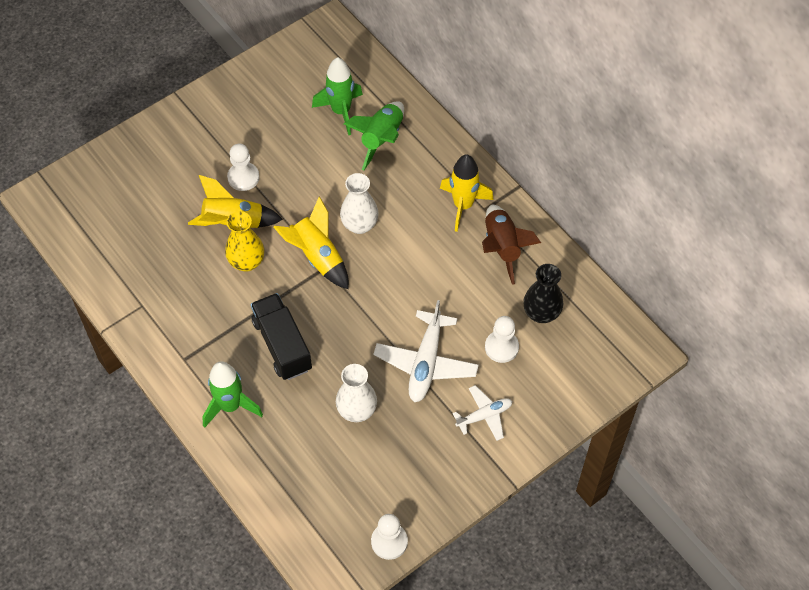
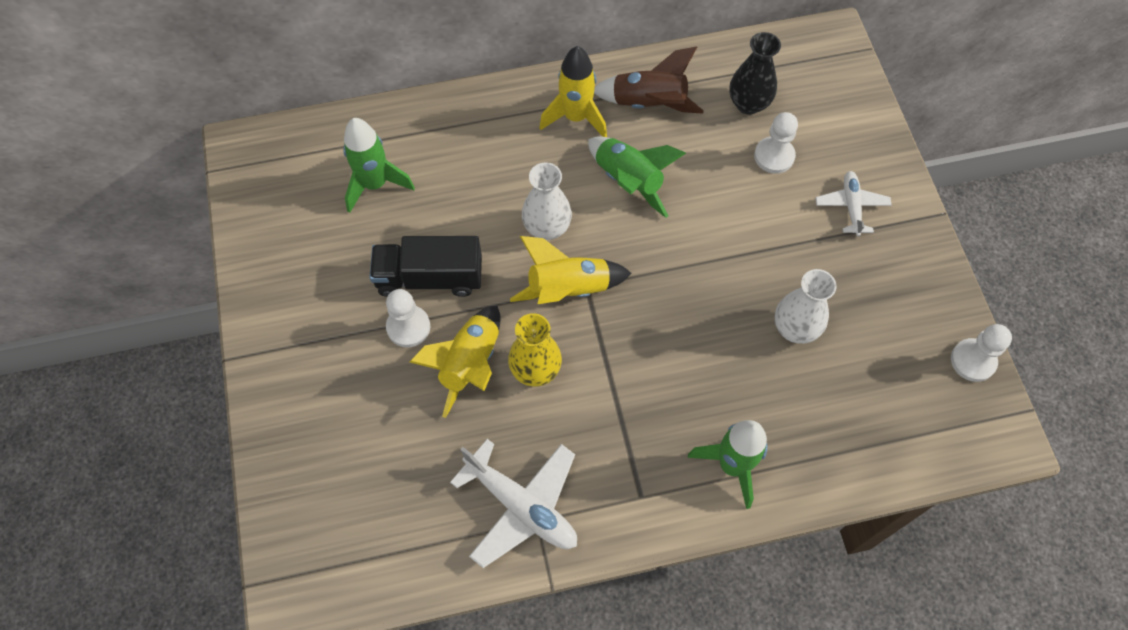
camera: 65 degrees left, 5 degrees up
black truck [251,293,312,380] -> black truck moved to [369,236,482,297]
green rocket [344,101,404,170] -> green rocket moved to [588,136,686,218]
white plane [373,300,479,402] -> white plane moved to [450,439,577,568]

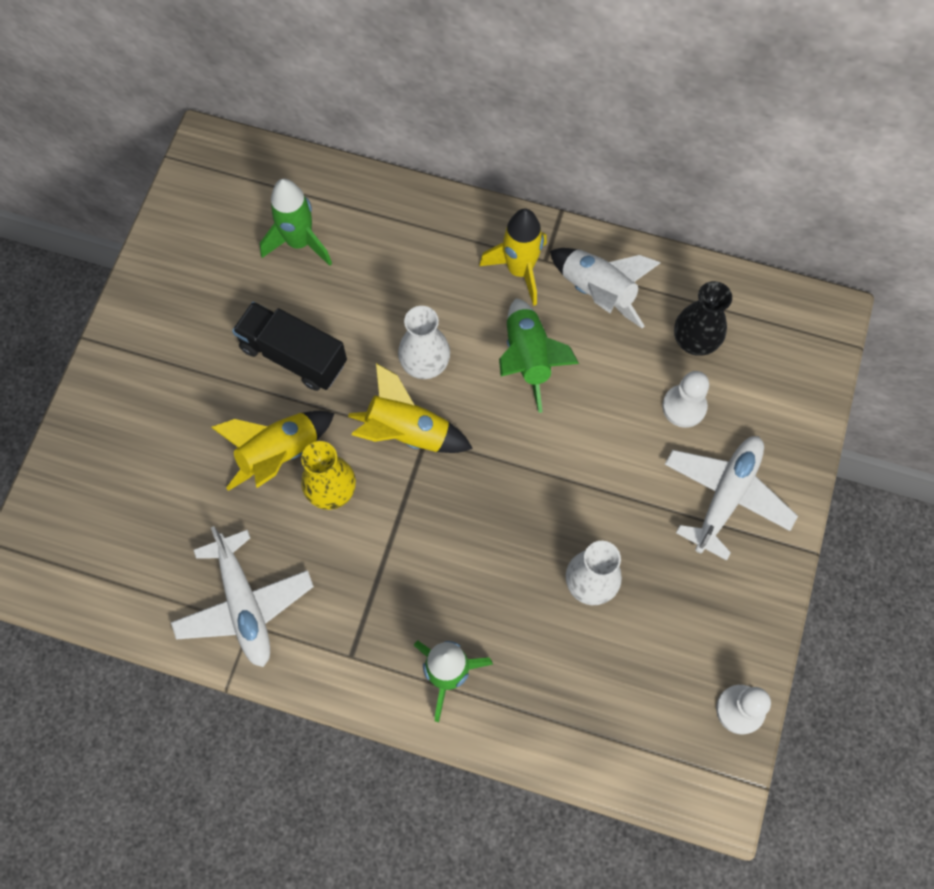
camera: 30 degrees right, 5 degrees up
white pawn [386,289,430,347] -> none
brown rocket [594,46,704,114] -> white rocket [550,248,660,328]
white plane [816,171,892,236] -> white plane [665,436,798,561], size x1.68

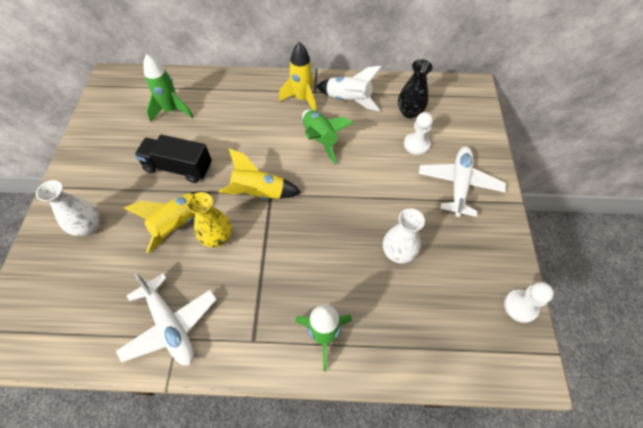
camera: 15 degrees left, 10 degrees down
white vase [398,306,450,379] -> white vase moved to [36,180,100,236]

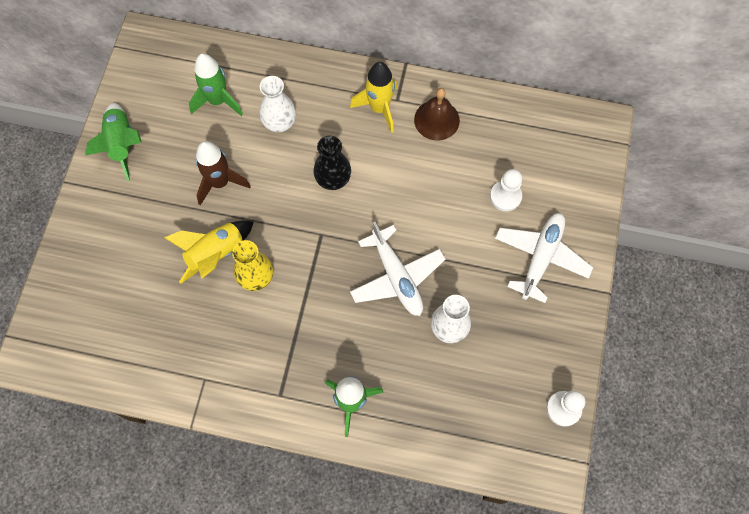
camera: 10 degrees right, 10 degrees up
white vase [36,180,100,236] -> white vase moved to [259,76,296,132]
white plane [116,273,217,365] -> white plane moved to [350,222,446,316]
black truck [134,135,212,183] -> brown rocket [196,141,251,206]
yellow rocket [219,148,301,199] -> none
green rocket [302,109,353,165] -> green rocket moved to [85,103,142,182]
white rocket [316,66,382,111] -> brown bell [414,88,460,141]
black vase [398,59,433,118] -> black vase moved to [313,136,351,190]

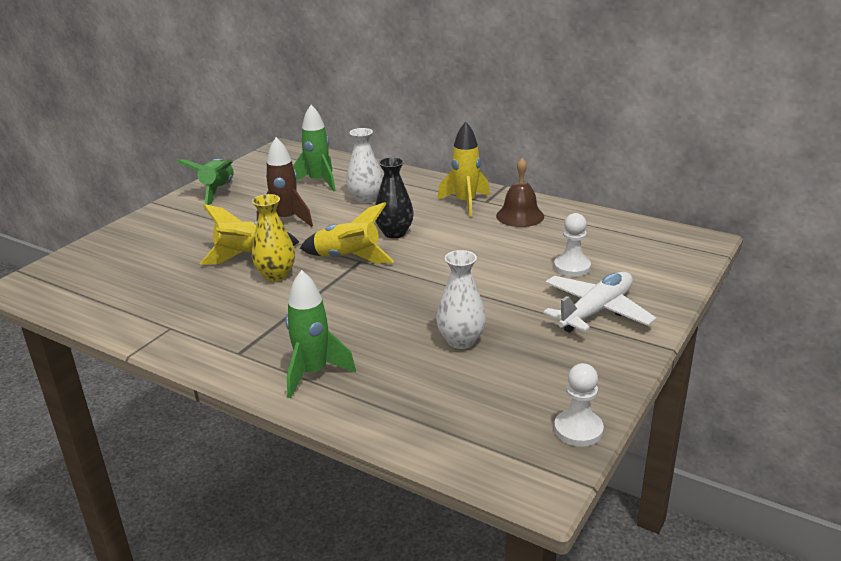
camera: 20 degrees right, 40 degrees down
white plane [350,222,446,316] -> none
none -> yellow rocket [300,202,394,264]

